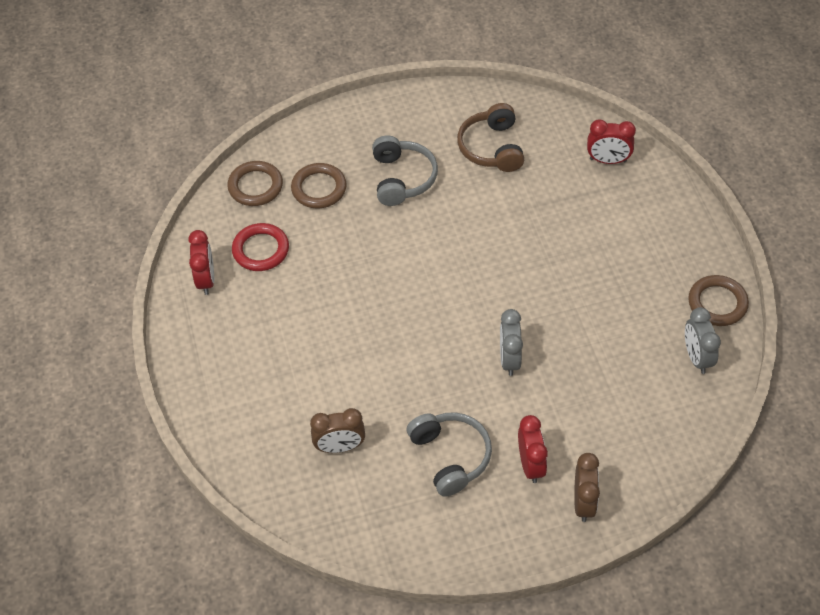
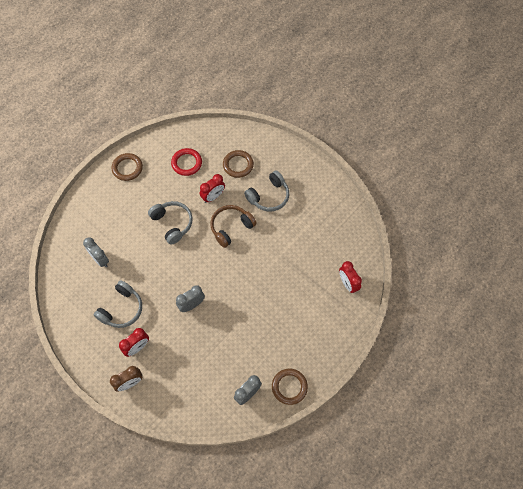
camera: 55 degrees right, 10 degrees up
red clock [188,230,214,295] -> red clock moved to [200,174,225,203]
brown ring [227,161,283,206] -> brown ring moved to [111,153,143,181]
brown clock [310,408,365,453] -> grey clock [83,237,109,267]
brown headphones [457,103,524,172] -> brown headphones moved to [211,205,257,248]
none -> grey headphones [148,201,193,245]

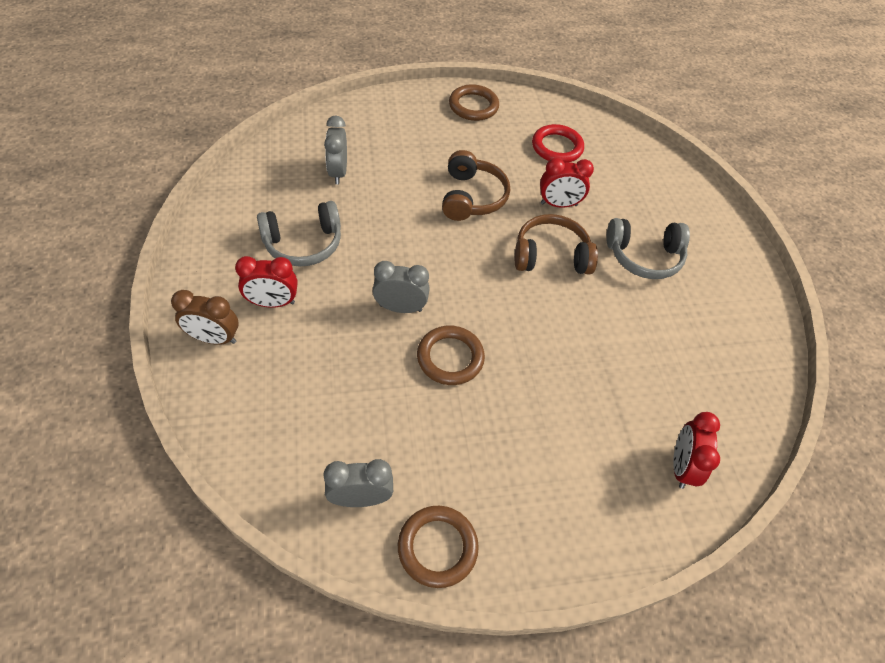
camera: 35 degrees right, 10 degrees down
grey headphones [148,201,193,245] -> brown headphones [442,150,510,221]
brown ring [223,150,254,178] -> brown ring moved to [417,326,485,385]

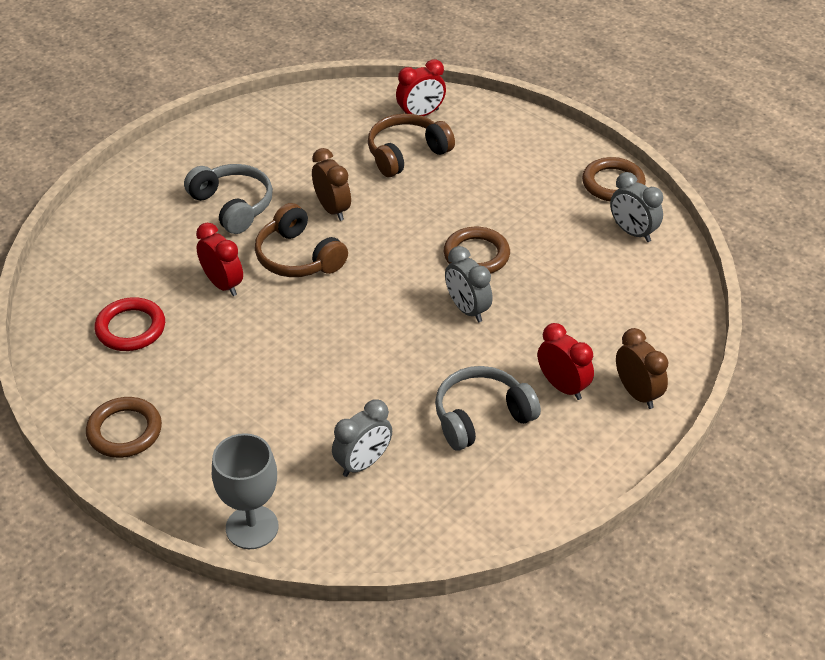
camera: 125 degrees left, 10 degrees down
grey headphones [257,201,341,267] -> grey headphones turned 60 degrees counterclockwise [435,366,541,451]
brown headphones [442,150,510,221] -> brown headphones moved to [368,114,455,177]
none -> grey goblet [212,433,278,549]
none -> brown clock [312,148,351,221]

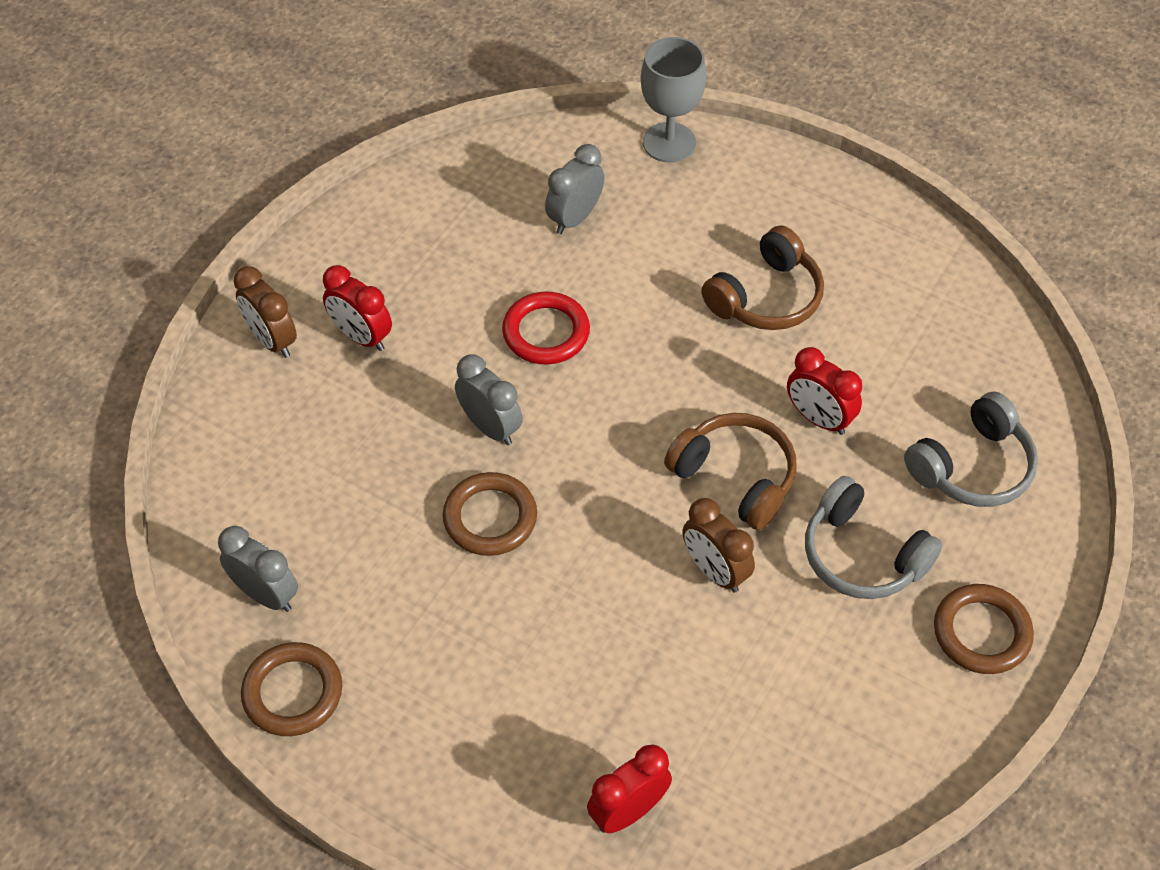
camera: 170 degrees right, 10 degrees up
brown ring [86,397,162,458] -> brown ring moved to [934,584,1034,674]
red ring [95,297,165,351] -> red ring moved to [502,292,590,365]
brown headphones [368,114,455,177] -> brown headphones moved to [701,226,824,330]
grey headphones [435,366,541,451] -> grey headphones moved to [904,392,1038,507]

